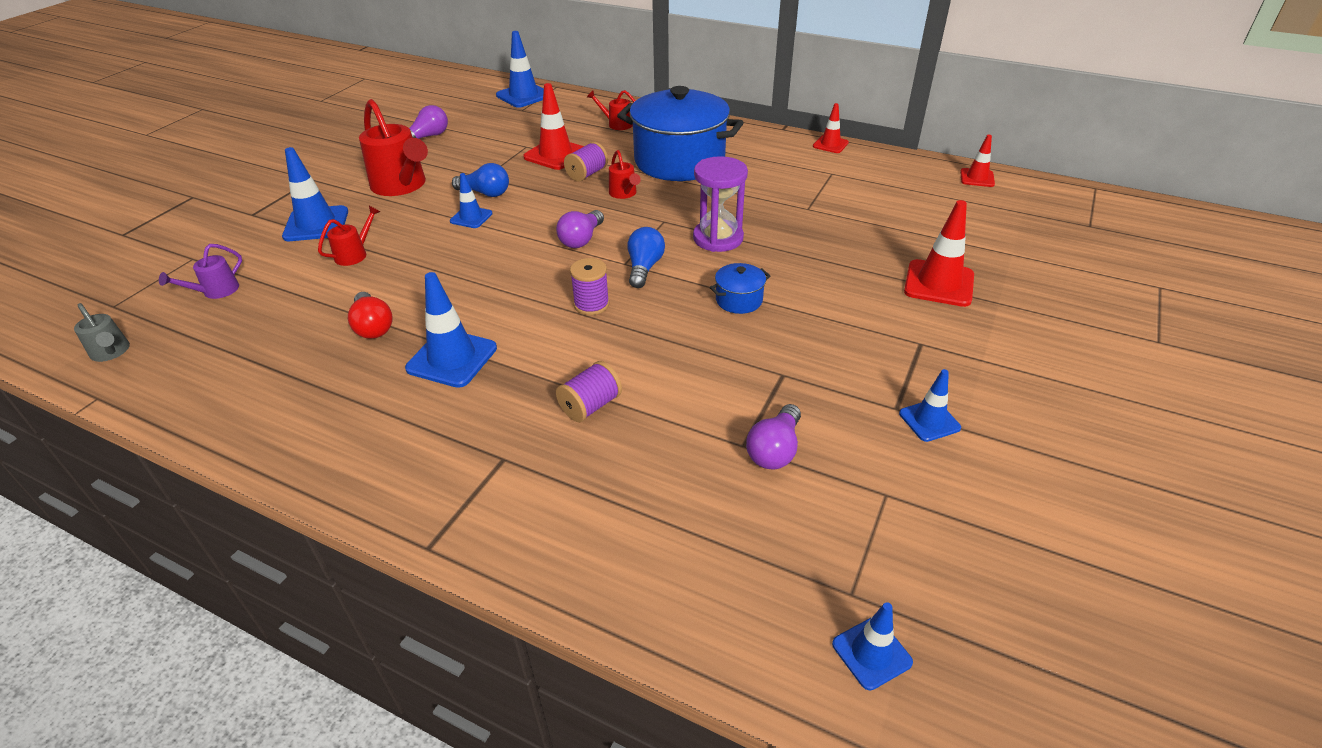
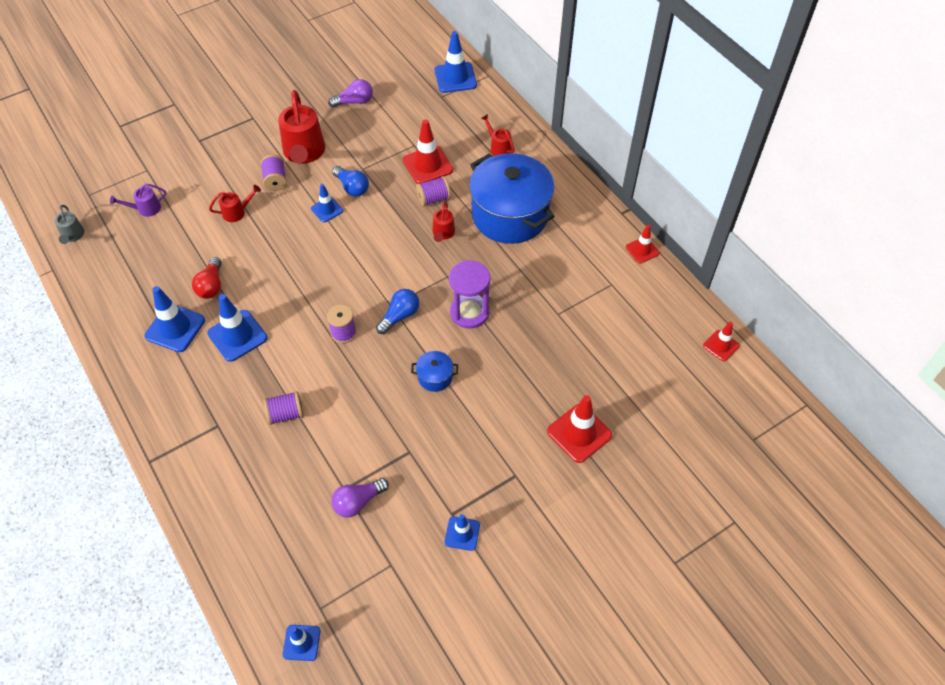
camera: 30 degrees right, 15 degrees up
blue traffic cone [282,147,348,241] -> blue traffic cone moved to [145,286,205,352]
purple light bulb [556,210,604,248] -> none
none -> purple spool [261,155,287,191]

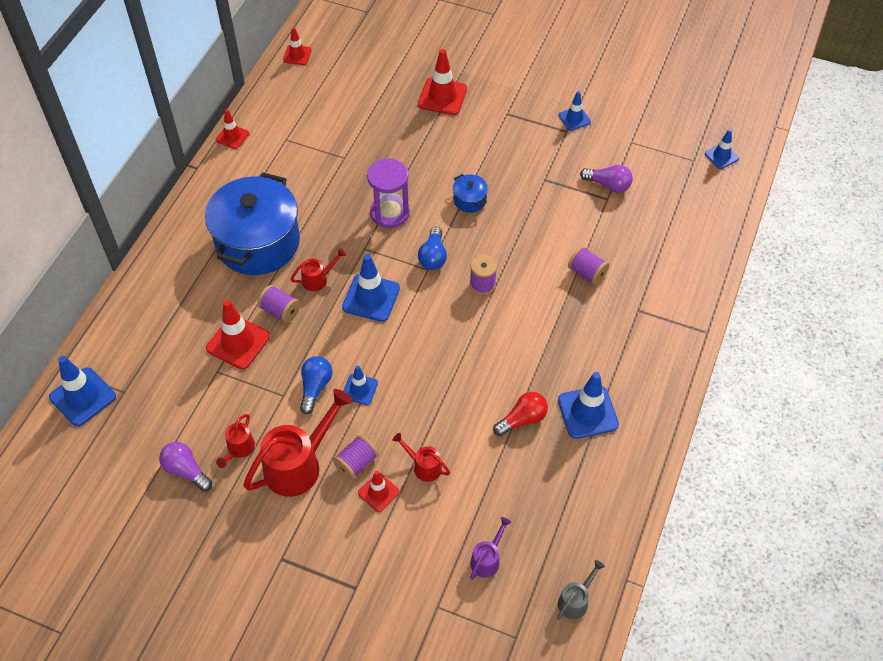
camera: 125 degrees left, 0 degrees up
purple watering can [110,184,166,217] -> purple watering can turned 90 degrees counterclockwise [470,517,511,580]
blue traffic cone [207,294,268,362] -> blue traffic cone moved to [342,254,400,322]
blue light bulb [376,289,419,334] -> blue light bulb turned 90 degrees counterclockwise [418,227,447,270]
red watering can [481,114,515,156] -> red watering can moved to [216,414,255,468]
none -> red traffic cone [358,471,400,512]

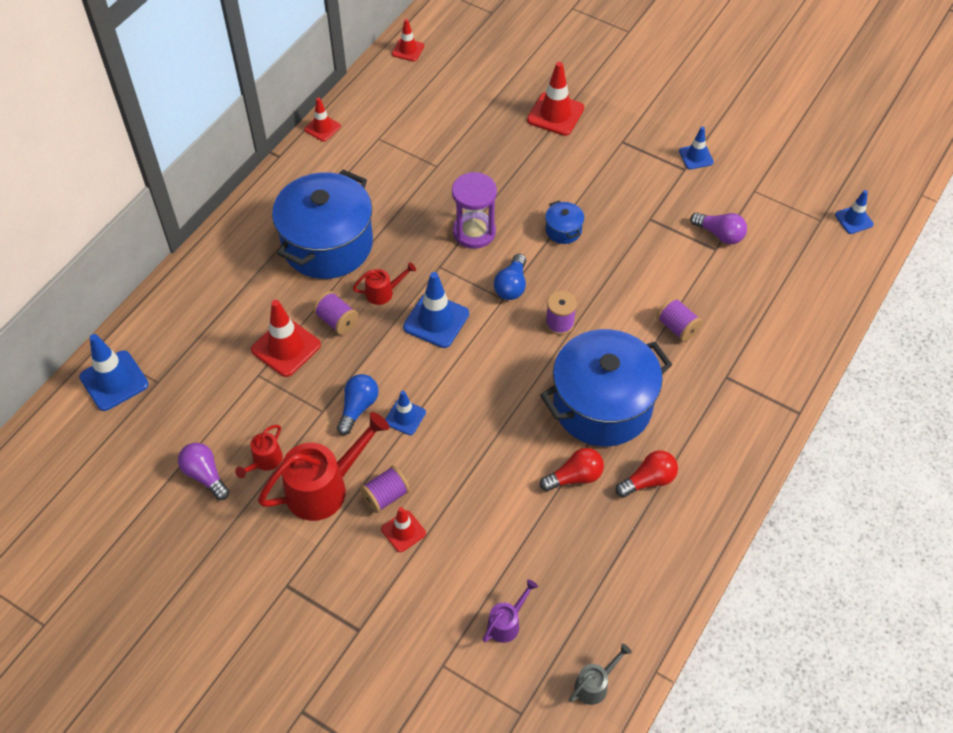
camera: 10 degrees right, 0 degrees up
red watering can [392,433,450,482] -> none
blue traffic cone [558,372,619,439] -> red light bulb [616,450,678,498]
none -> blue pot [540,329,672,446]

